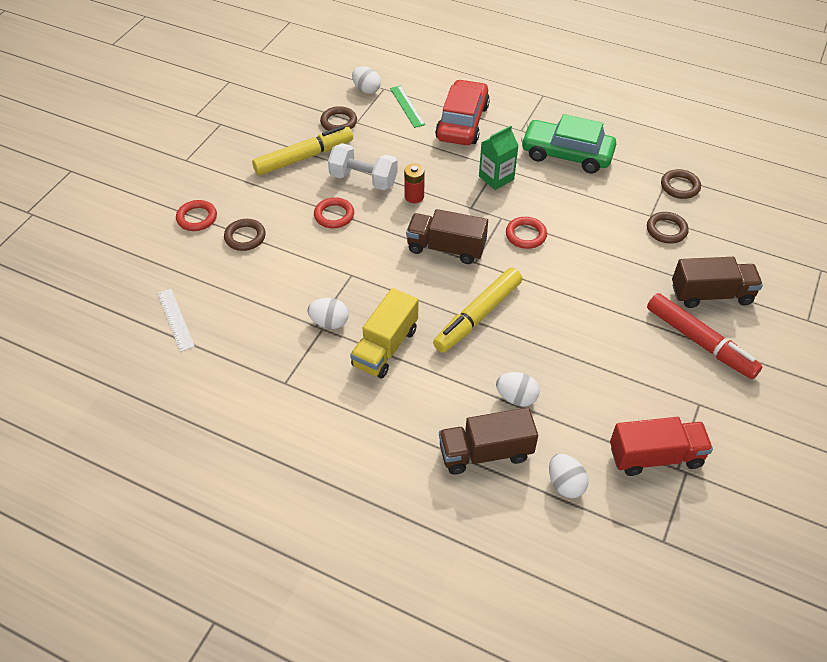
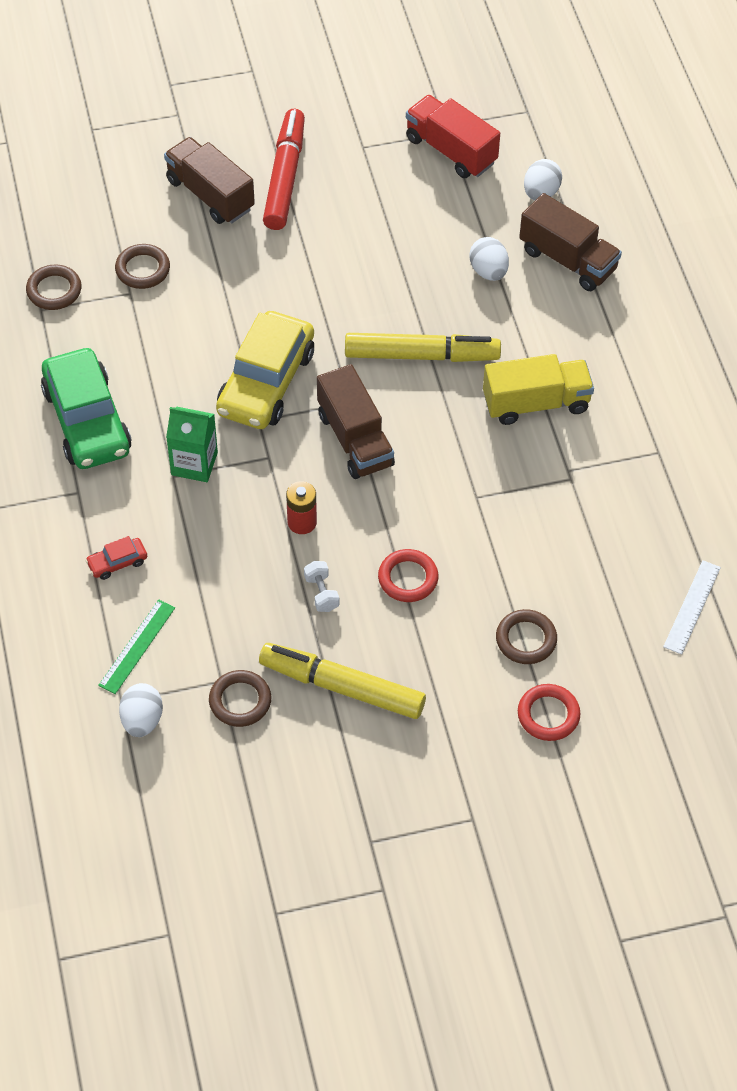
camera: 130 degrees left, 5 degrees up
white egg [307,298,349,329] -> none
white dumbbell [328,143,398,190] -> white dumbbell [304,561,339,612], size x0.49
red car [435,79,490,145] -> red car [85,536,147,580], size x0.42
red ring [506,217,547,249] -> yellow car [216,311,314,429]

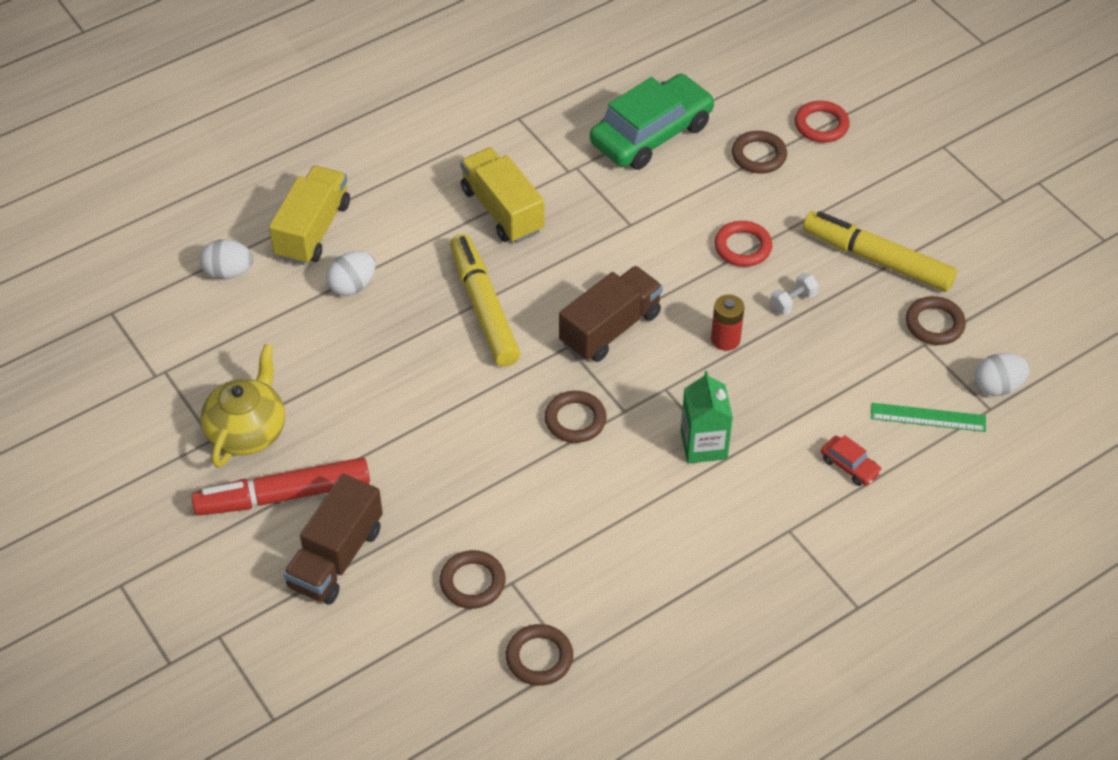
camera: 110 degrees left, 5 degrees down
green car [41,348,132,469] -> green car moved to [590,74,715,170]
yellow car [216,311,314,429] -> brown ring [544,391,607,443]
yellow marker [259,643,426,719] -> yellow marker turned 120 degrees clockwise [803,211,957,292]
red truck [406,95,500,178] -> none
brown truck [519,193,622,291] -> yellow truck [269,166,350,265]
white ruler [663,560,721,654] -> none
none -> yellow teapot [200,344,285,468]

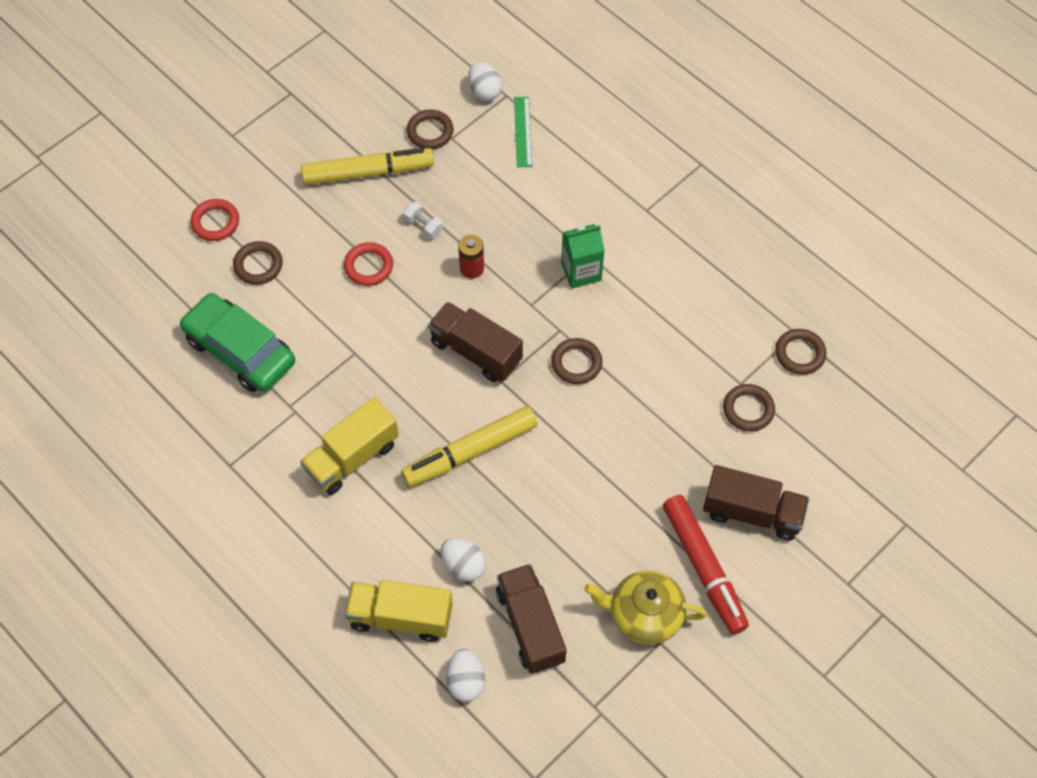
camera: 100 degrees left, 10 degrees up
yellow marker [803,211,957,292] -> yellow marker turned 120 degrees counterclockwise [301,148,434,185]
red car [821,435,882,486] -> none
none -> brown truck [496,564,566,674]

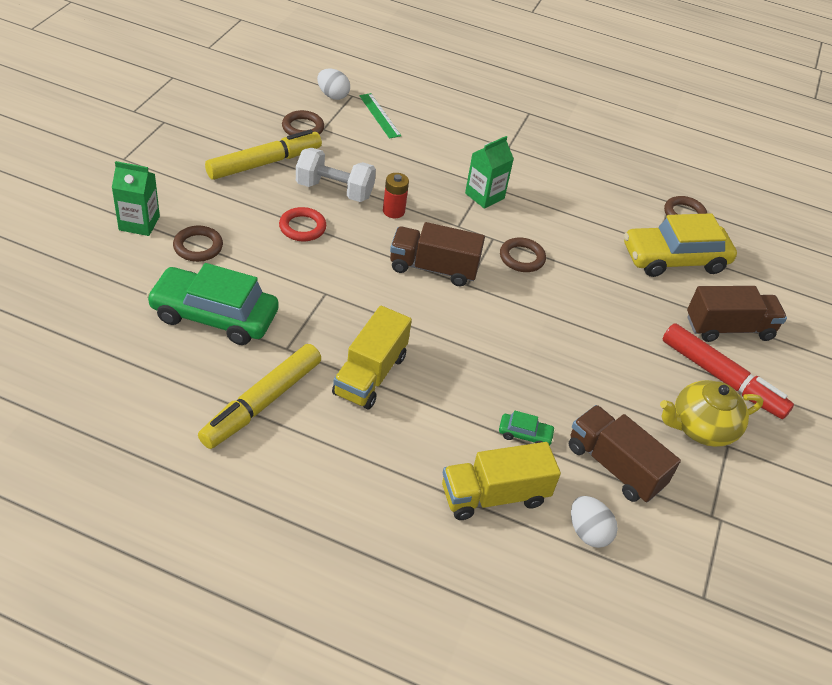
camera: 30 degrees left, 15 degrees down
red ring [190,199,239,241] -> green carton [112,161,160,236]
yellow marker [401,406,538,487] -> yellow marker moved to [198,344,321,449]
white dumbbell [403,202,443,239] -> white dumbbell [296,148,376,202], size x2.03
white egg [441,538,486,582] -> green car [499,411,555,446]
brown ring [723,384,775,431] -> yellow car [624,213,737,277]

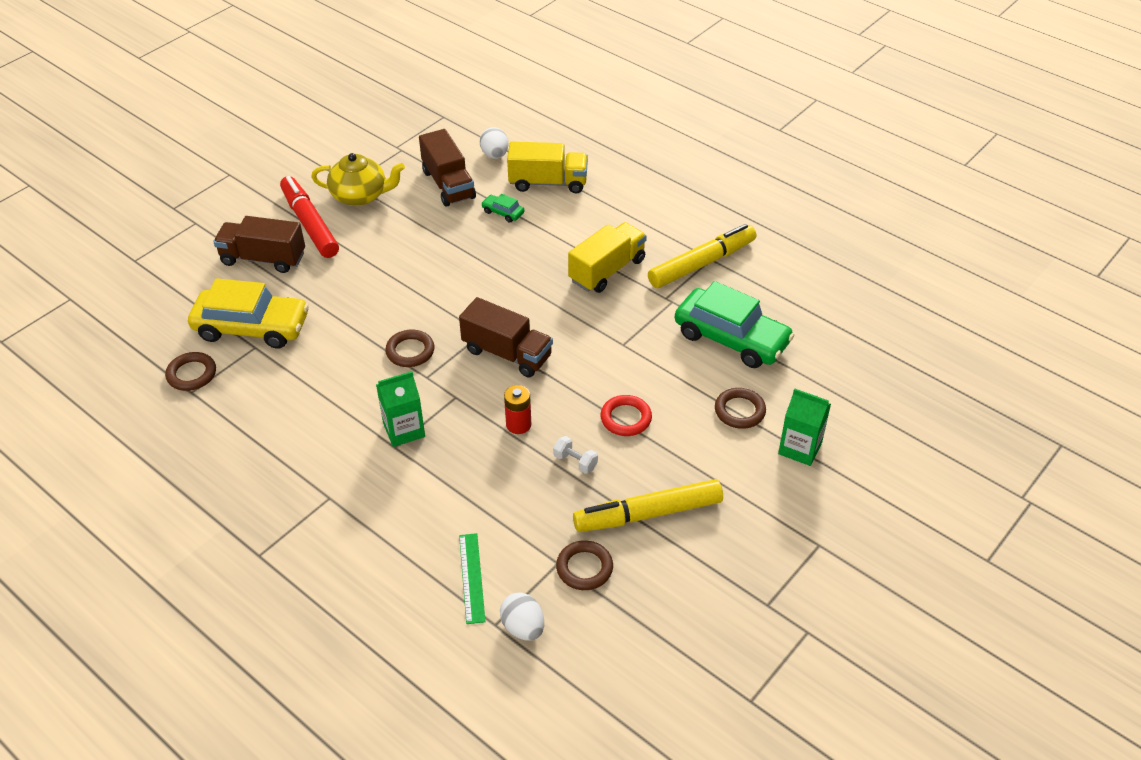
camera: 155 degrees left, 0 degrees up
white dumbbell [296,148,376,202] -> white dumbbell [553,436,598,474], size x0.49

